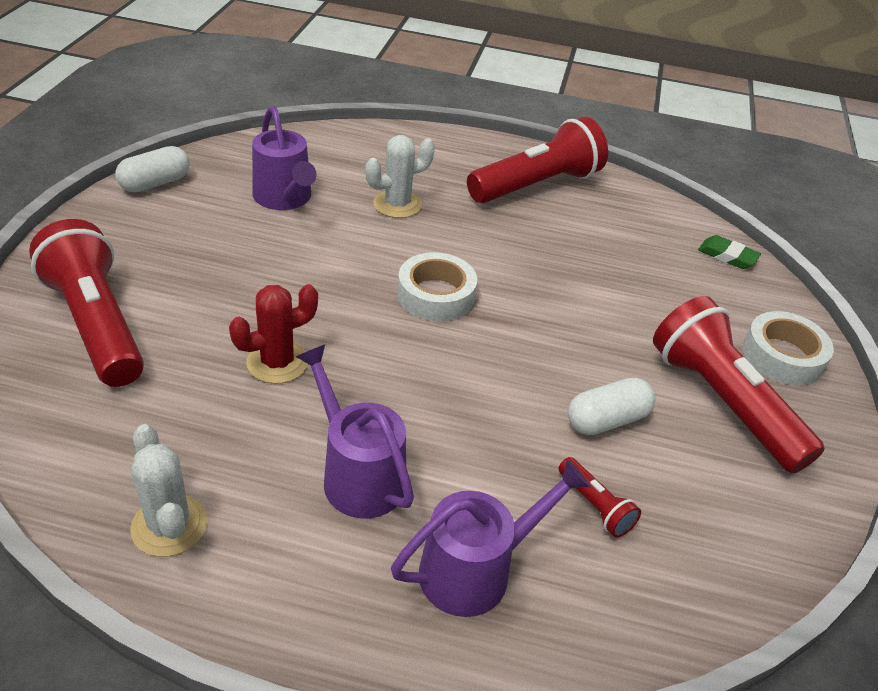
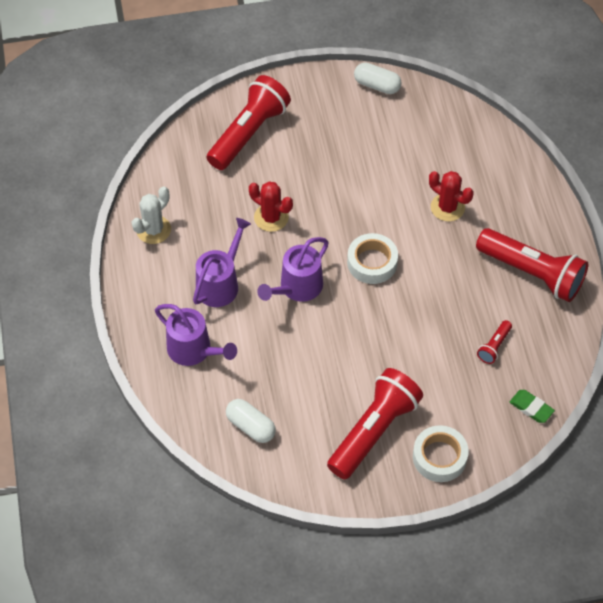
camera: 70 degrees right, 15 degrees up
purple watering can [252,106,317,210] -> purple watering can moved to [257,237,329,302]
white cactus [365,135,435,218] -> red cactus [429,171,473,221]
red flashlight [559,457,641,538] -> red flashlight moved to [477,320,512,364]
white capsule [568,378,656,435] -> white capsule moved to [226,399,276,443]
green eraser [698,235,761,269] -> green eraser turned 60 degrees counterclockwise [510,390,555,423]

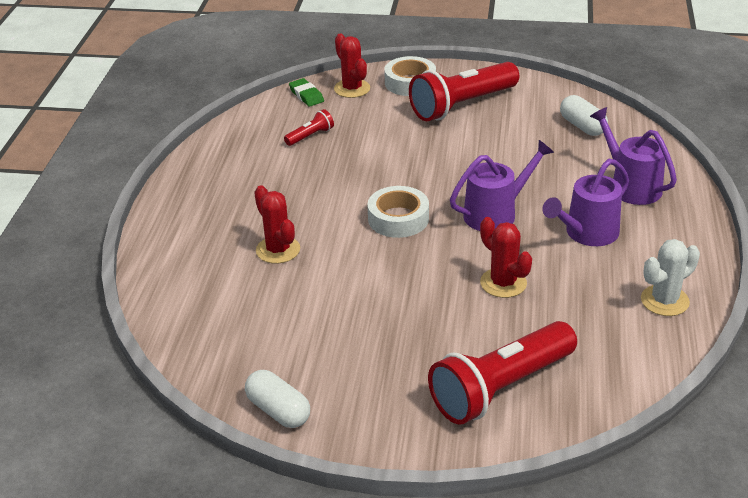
camera: 160 degrees left, 20 degrees down
red flashlight [476,228,588,302] -> none
none -> red cactus [334,34,370,98]

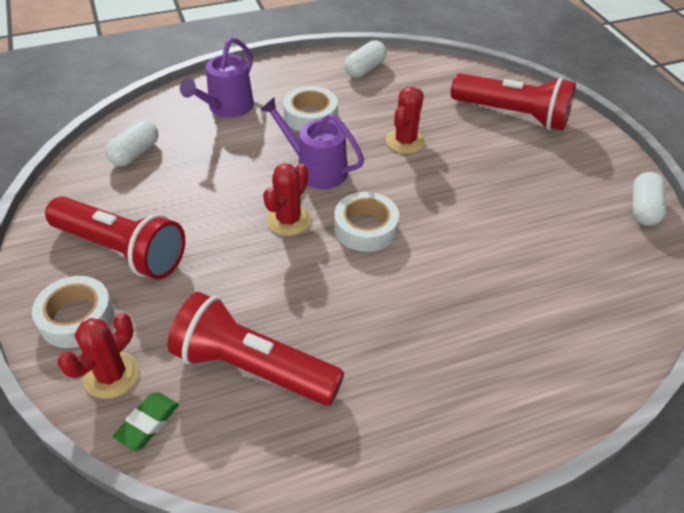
camera: 120 degrees left, 10 degrees up
red cactus [254,185,300,264] -> red cactus moved to [263,163,311,236]
red flashlight [284,109,334,146] -> red flashlight [168,292,344,405], size x2.30
purple watering can [542,159,629,246] -> white tape [283,86,338,131]
white cactus [641,239,700,316] -> white capsule [344,40,387,78]

